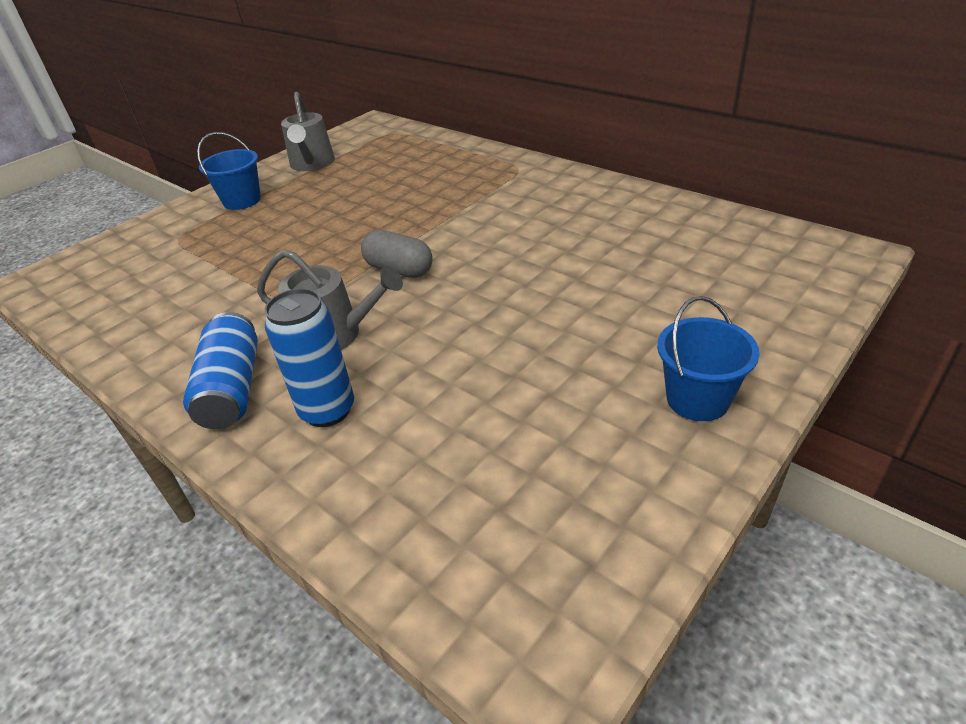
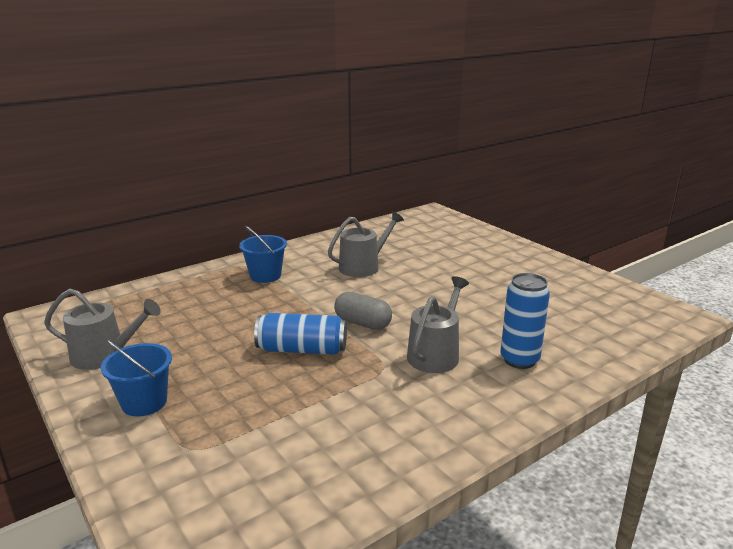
camera: 80 degrees left, 15 degrees down
blue can [183,312,258,429] -> blue can moved to [254,313,347,355]
grey capsule [361,230,433,278] -> grey capsule turned 75 degrees clockwise [334,292,392,330]
blue bucket [657,296,760,421] -> blue bucket moved to [239,226,287,283]
none -> grey watering can [328,211,404,277]

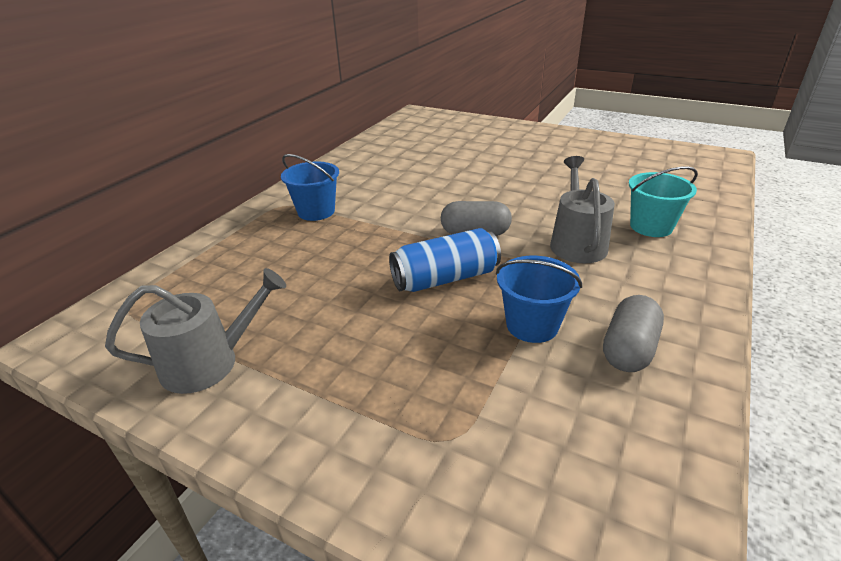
camera: 25 degrees left, 10 degrees up
blue bucket [101,339,172,417] -> blue bucket moved to [496,256,582,343]
grey watering can [328,211,404,277] -> none
blue can [501,273,550,369] -> turquoise bucket [629,166,698,237]
none -> grey capsule [603,295,664,372]

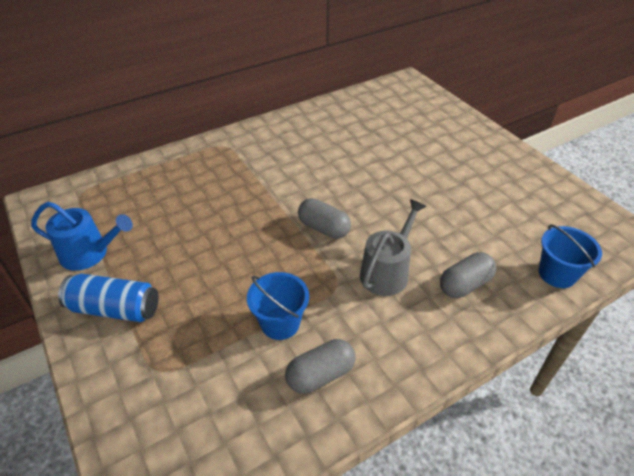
camera: 30 degrees right, 10 degrees up
grey watering can [105,268,286,394] -> blue watering can [31,202,133,271]
blue bucket [281,154,339,221] -> blue bucket moved to [539,225,602,288]
blue can [389,228,501,292] -> blue can moved to [58,274,159,322]
turquoise bucket [629,166,698,237] -> grey capsule [440,252,496,298]

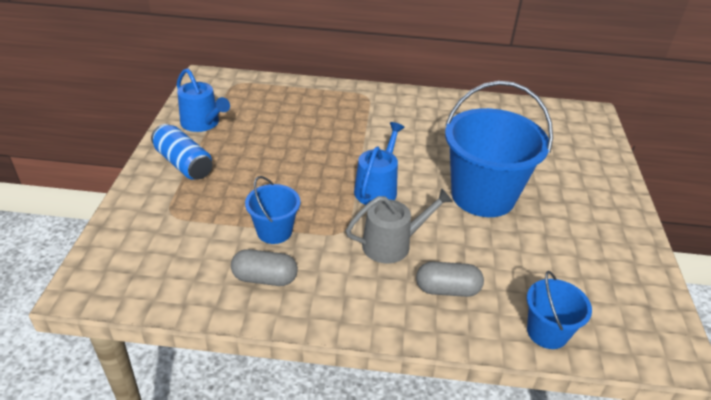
camera: 35 degrees right, 5 degrees down
grey capsule [298,198,351,239] -> blue watering can [354,122,405,205]
none -> blue bucket [445,81,553,217]

